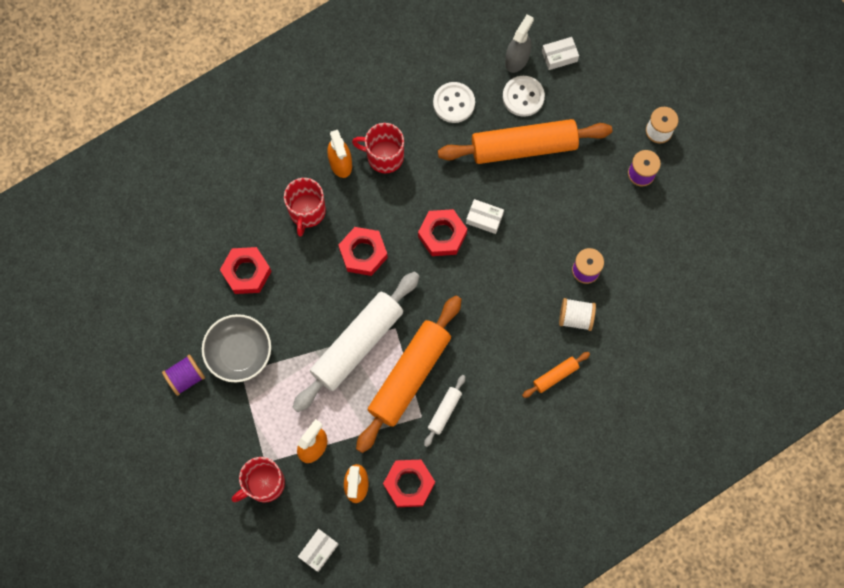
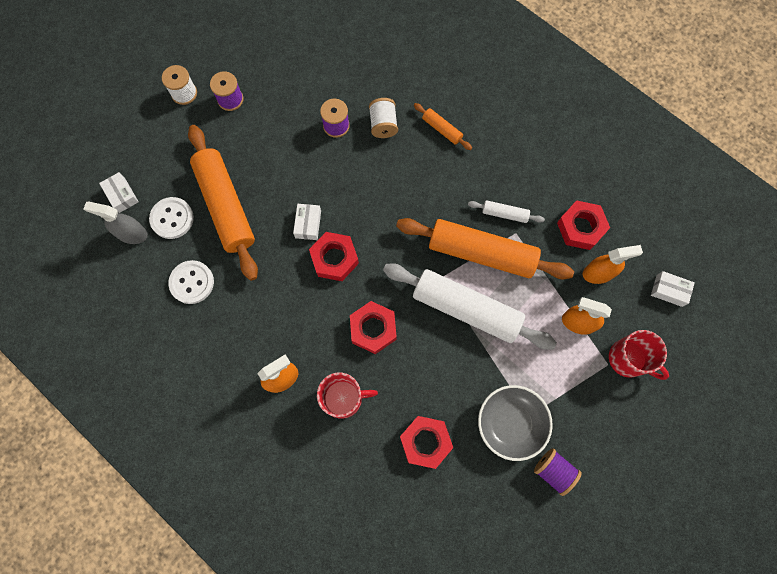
camera: 105 degrees left, 0 degrees up
red mug [352,123,404,173] -> none

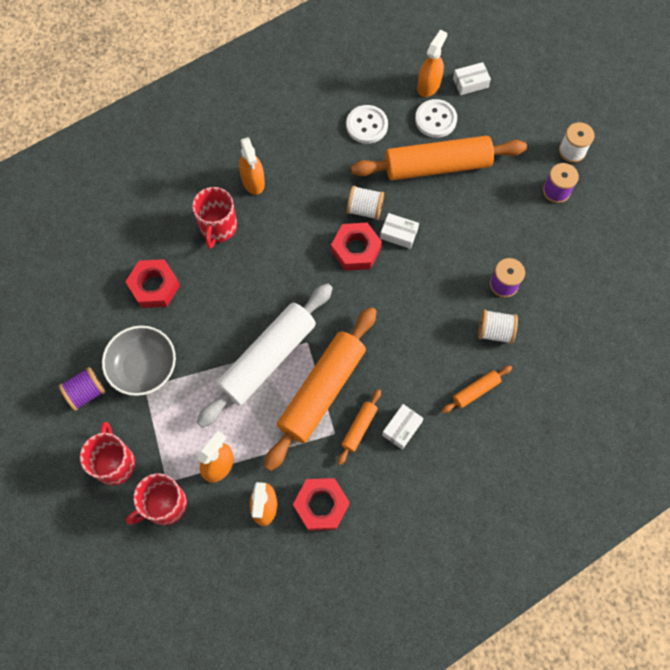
camera: 105 degrees right, 5 degrees down
grey spray bottle [84,201,148,244] -> orange spray bottle [417,30,447,97]
red nut [350,301,397,354] -> none
white rolling pin [468,200,545,223] -> orange rolling pin [338,389,381,465]
white box [651,271,695,307] -> white box moved to [382,404,424,450]
none -> red mug [80,422,135,485]
none -> white spool [347,186,384,220]

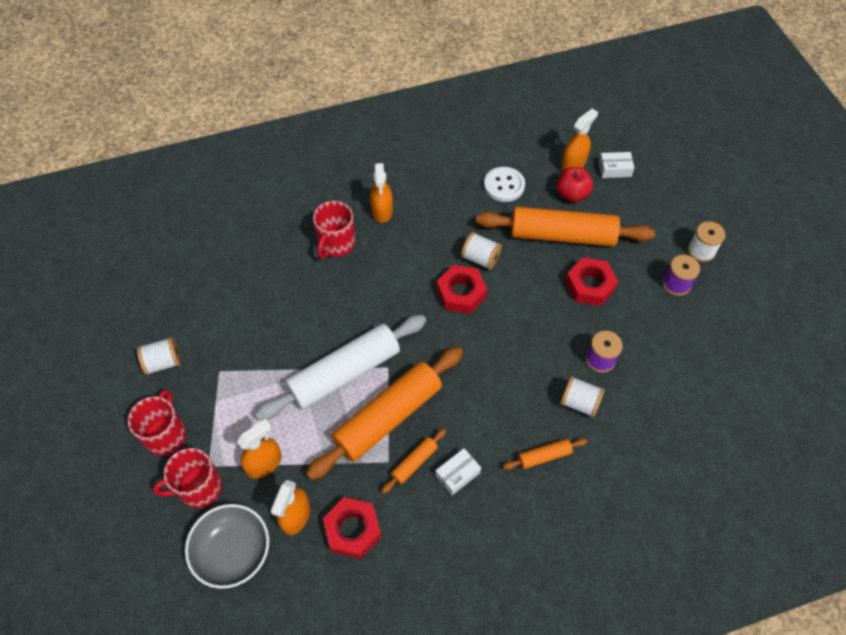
camera: 15 degrees right, 10 degrees down
purple spool [59,367,105,411] -> white spool [137,337,181,375]
grey bowl [102,326,176,396] -> grey bowl moved to [185,504,269,589]
red nut [125,259,180,308] -> red nut moved to [565,257,618,306]
white box [380,213,419,249] -> none
white button [415,99,457,138] -> red apple [556,167,593,202]

